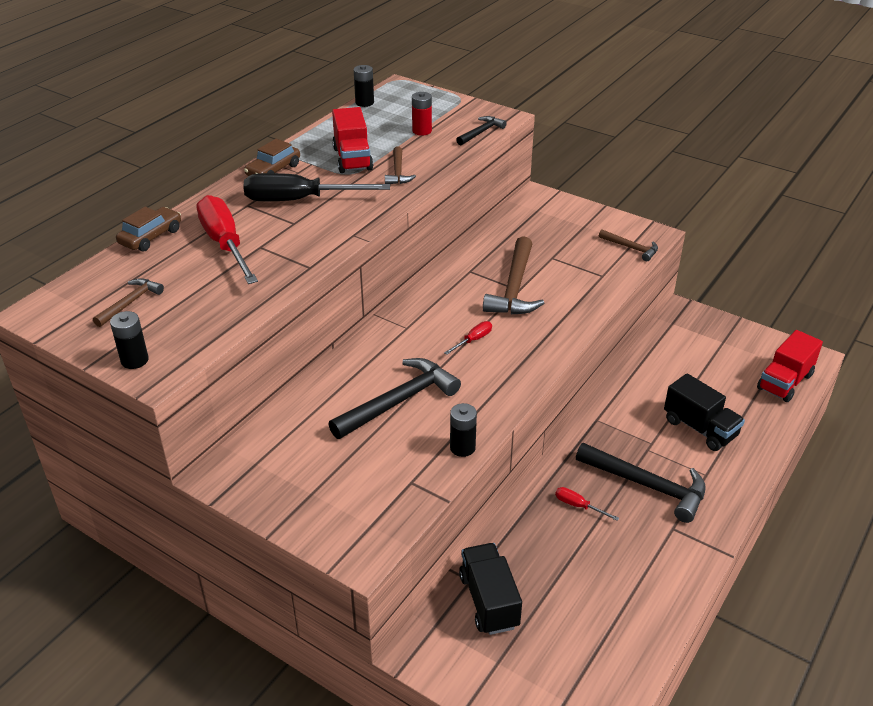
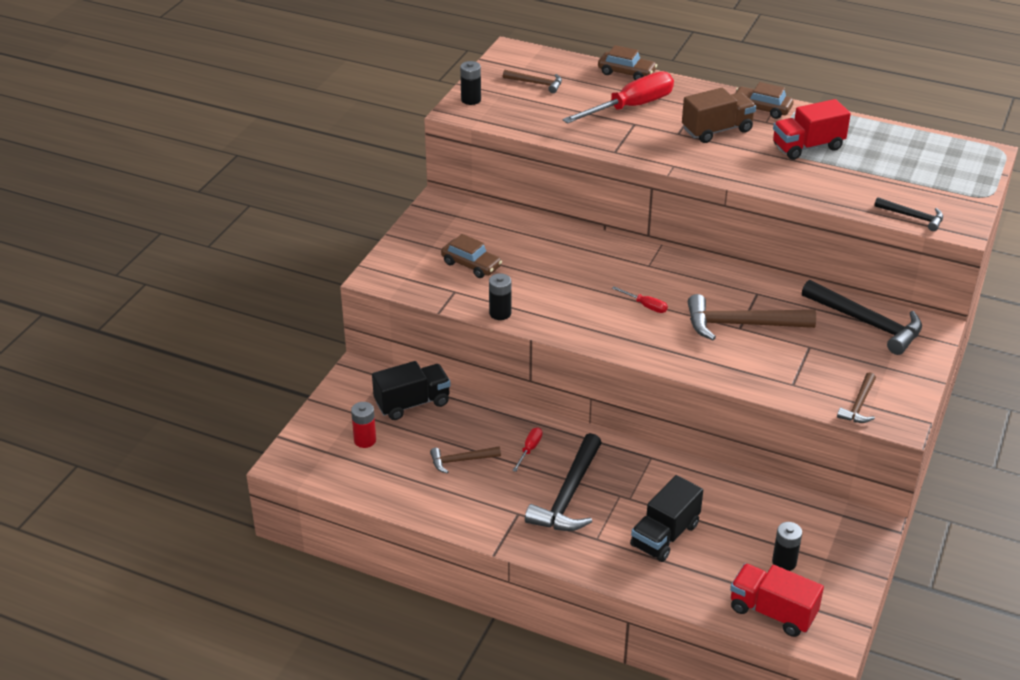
camera: 80 degrees right, 0 degrees up
black screwdriver [243,173,390,201] -> brown truck [682,88,756,143]
black hammer [328,358,461,439] -> black hammer moved to [802,280,922,355]
black battery [354,65,374,107] -> black battery moved to [772,522,802,571]
brown hammer [385,146,416,184] -> brown hammer moved to [430,446,501,474]
red battery [412,92,432,135] -> red battery moved to [351,402,376,448]
none -> brown car [441,234,502,278]

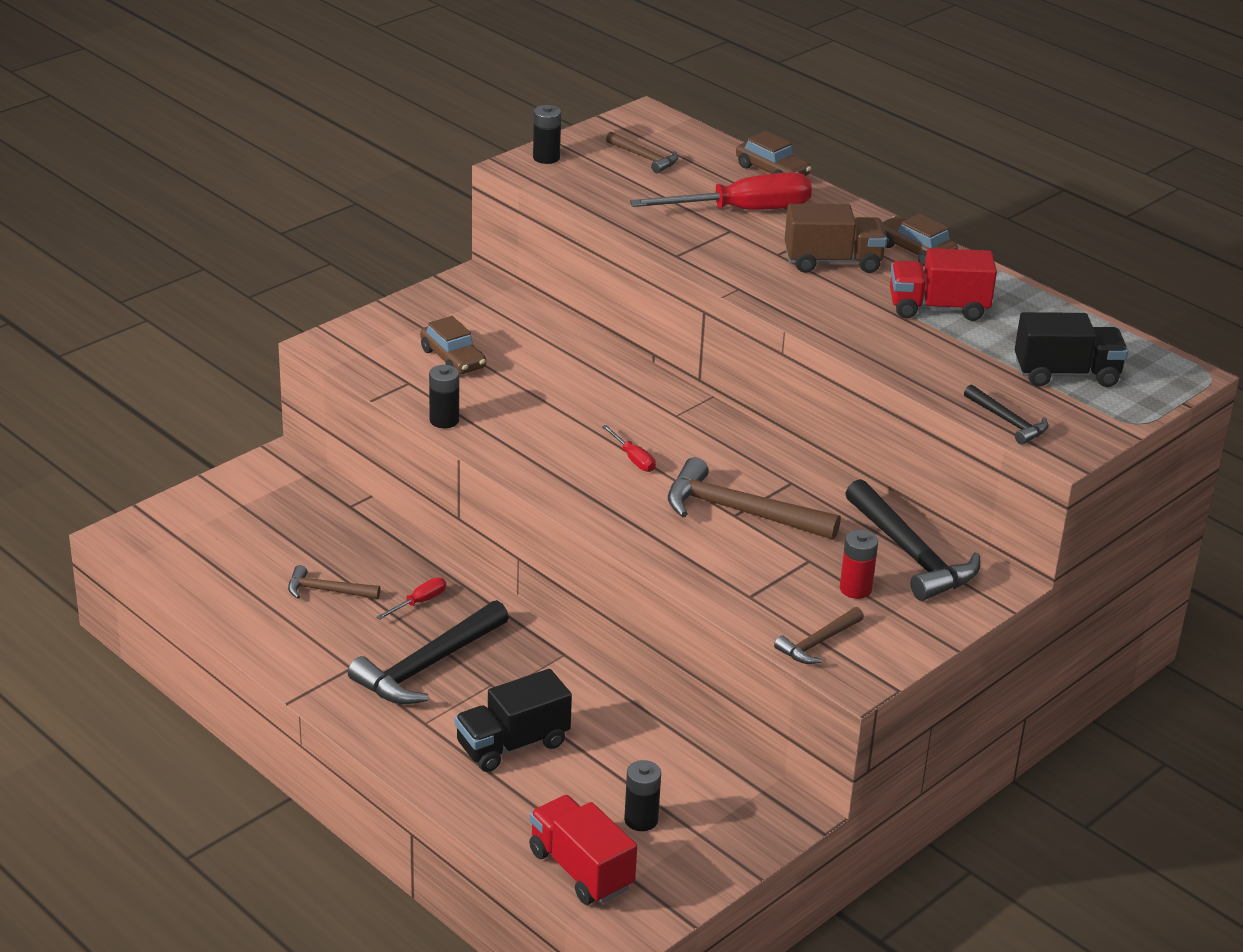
camera: 20 degrees right, 5 degrees down
red battery [351,402,376,448] -> red battery moved to [840,530,878,599]
black truck [372,361,451,420] -> black truck moved to [1015,312,1128,387]

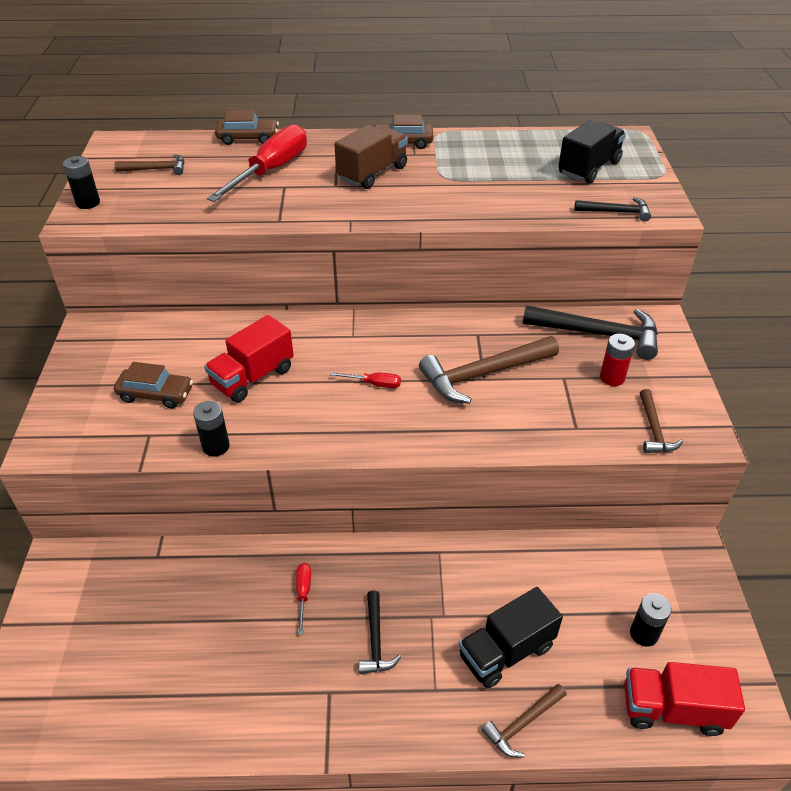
camera: 45 degrees left, 10 degrees up
brown hammer [288,565,380,599] -> brown hammer moved to [482,684,567,758]
black hammer [348,600,509,704] -> black hammer [359,591,401,674], size x0.54
black truck [455,669,572,772] -> black truck turned 45 degrees clockwise [459,587,563,688]
red truck [890,248,997,321] -> red truck moved to [204,315,294,402]

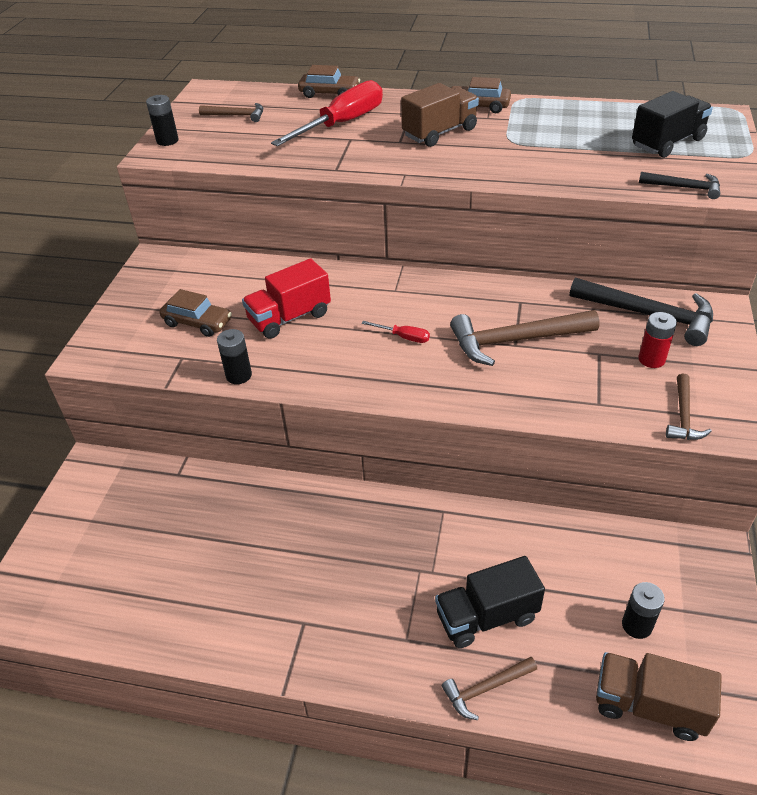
camera: 15 degrees right, 0 degrees up
red screwdriver [296,563,311,634] -> none
black hammer [359,591,401,674] -> none
red truck [624,662,745,736] -> brown truck [596,652,722,741]

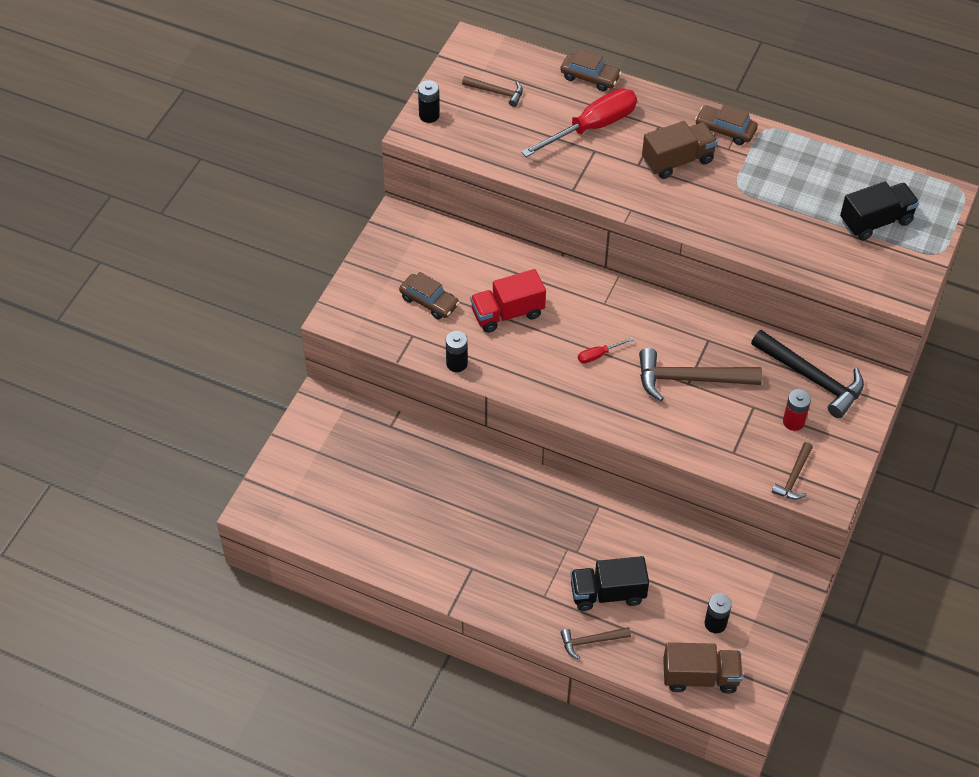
camera: 10 degrees right, 10 degrees up
red screwdriver [362,321,430,343] -> red screwdriver turned 120 degrees clockwise [578,337,634,363]
brown truck [596,652,722,741] -> brown truck turned 150 degrees clockwise [663,643,743,694]
black hammer [639,172,720,199] -> none

